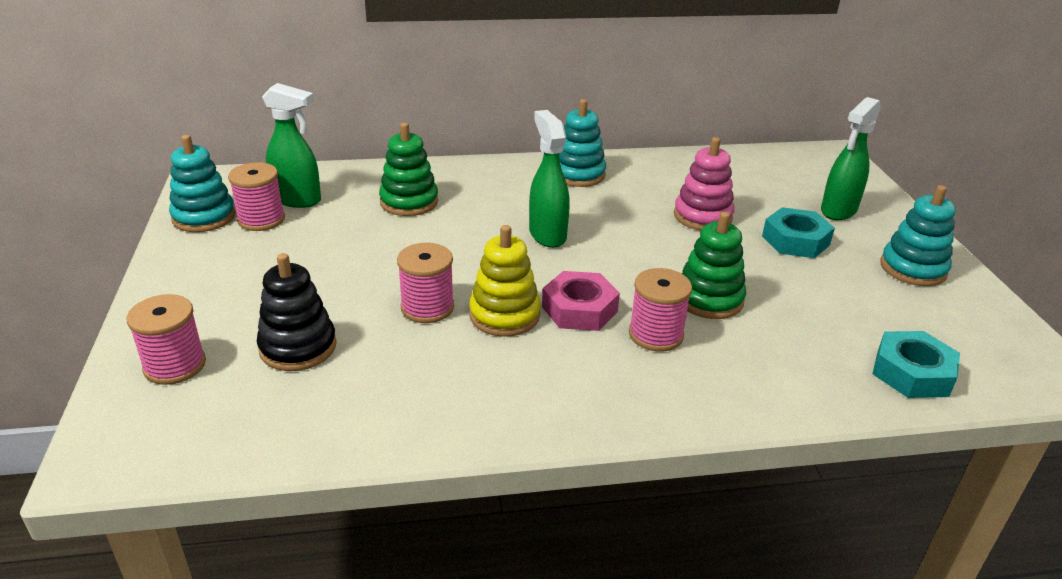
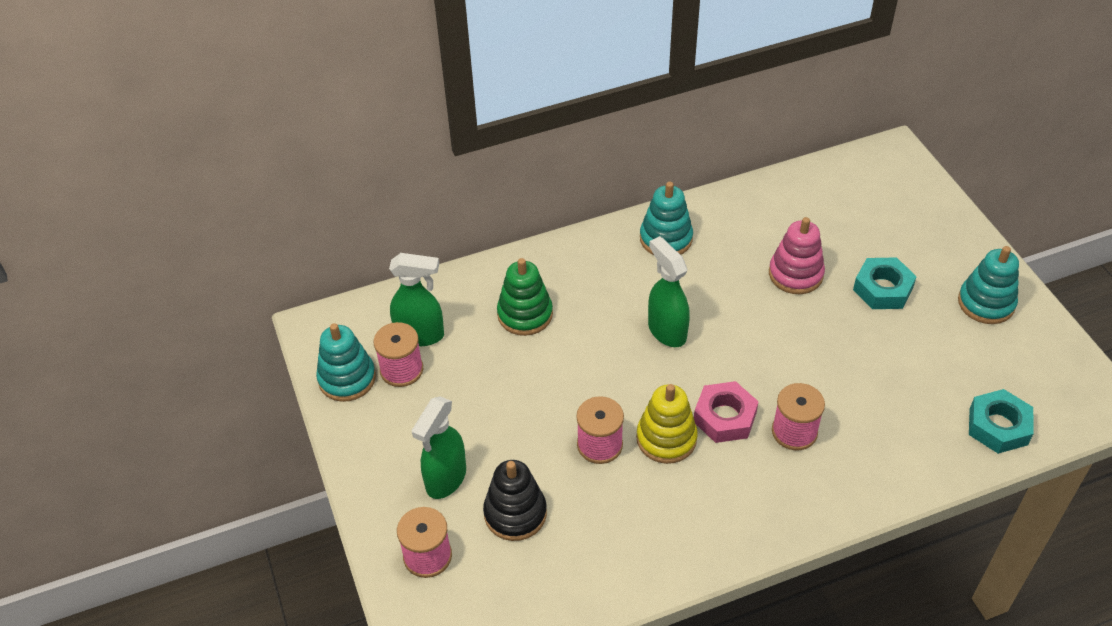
camera: 10 degrees left, 15 degrees up
green stacking toy [682,212,746,319] -> none
green spray bottle [821,97,881,220] -> green spray bottle moved to [411,396,466,499]

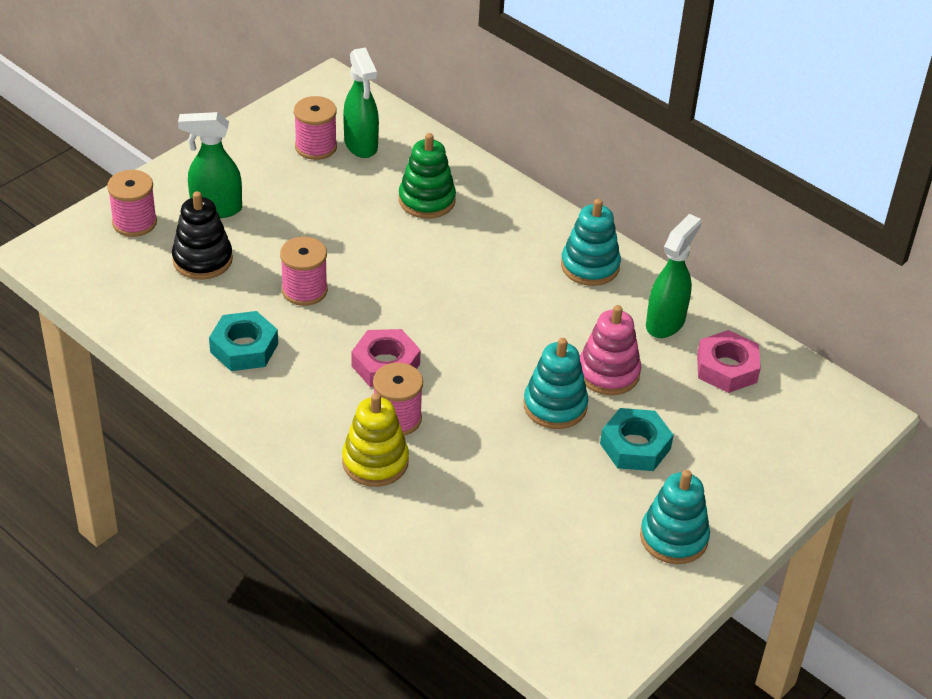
camera: 60 degrees right, 5 degrees down
turquoise stacking toy [316,323,376,402] -> turquoise stacking toy moved to [524,338,588,429]
yellow stacking toy [636,384,698,464] -> yellow stacking toy moved to [342,393,409,487]
green spray bottle [648,236,690,347] -> green spray bottle moved to [646,214,702,338]
turquoise nut [969,389,1034,454] -> turquoise nut moved to [209,311,278,371]
none -> pink nut [697,330,761,393]

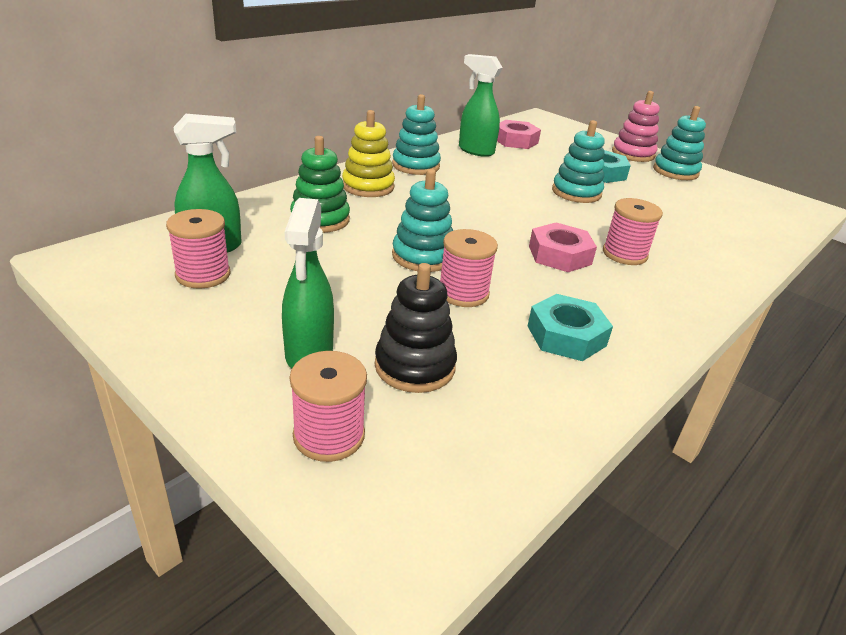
camera: 90 degrees left, 10 degrees down
yellow stacking toy [342,393,409,487] -> yellow stacking toy moved to [342,110,395,197]
pink stacking toy [580,305,641,395] -> pink stacking toy moved to [612,91,660,162]
none -> turquoise stacking toy [392,169,453,272]

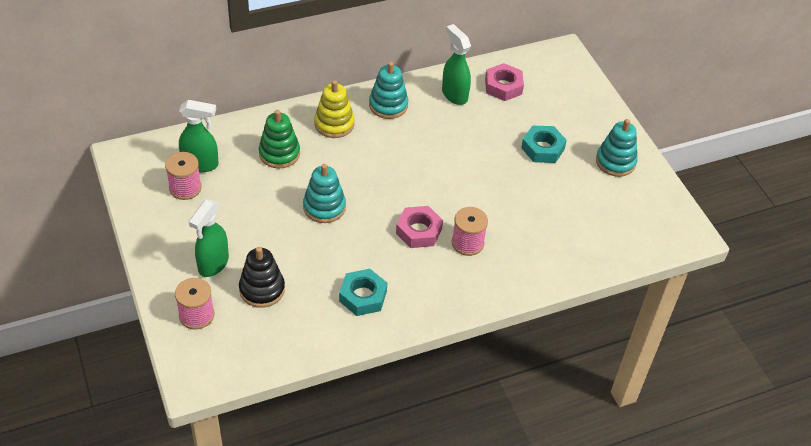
camera: 25 degrees right, 15 degrees up
pink spool [440,229,498,307] -> none
turquoise stacking toy [552,120,605,203] -> none
pink stacking toy [612,91,660,162] -> none

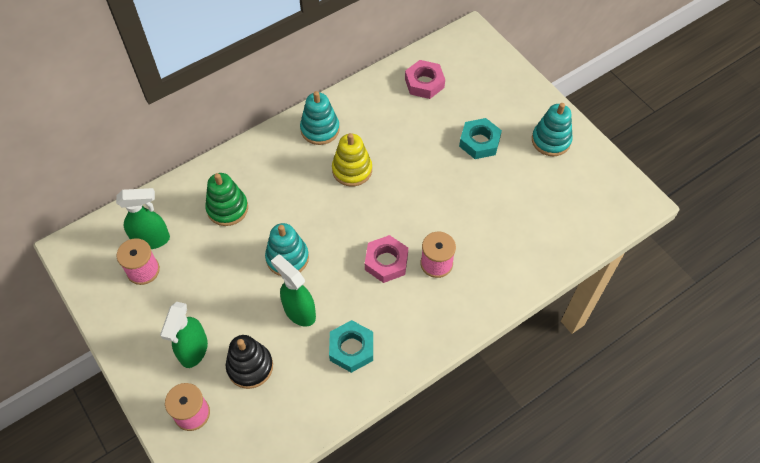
camera: 10 degrees left, 10 degrees up
yellow stacking toy [314,80,355,138] -> yellow stacking toy moved to [332,133,372,187]
green spray bottle [442,24,471,105] -> green spray bottle moved to [271,254,316,327]

